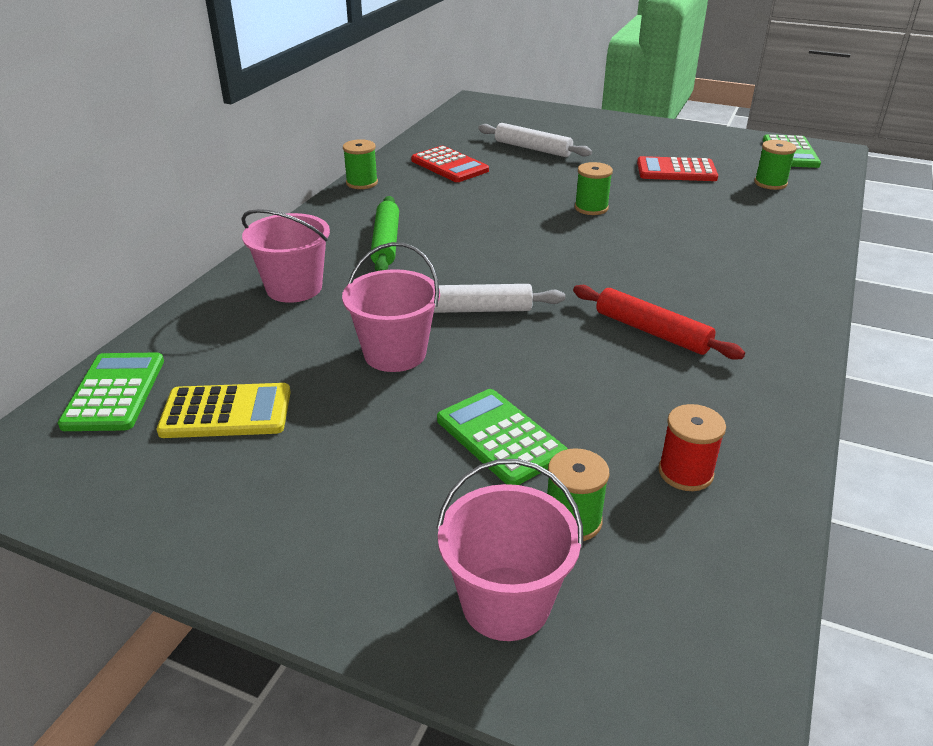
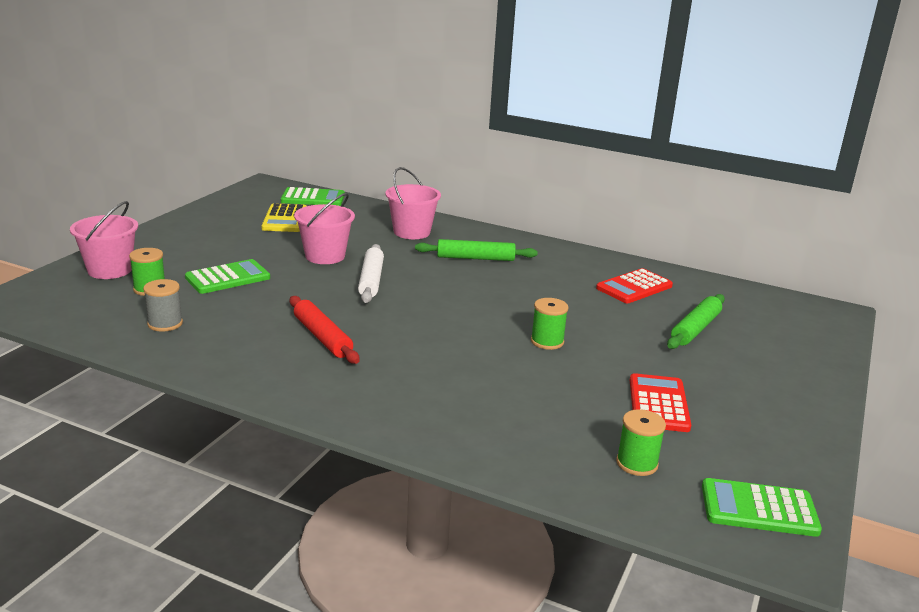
camera: 90 degrees right, 10 degrees down
green spool [343,139,378,189] -> none
white rolling pin [478,123,592,157] -> green rolling pin [667,294,725,349]
red rolling pin [573,285,745,360] -> red rolling pin turned 75 degrees counterclockwise [290,296,360,364]
red spool [658,404,726,491] -> grey spool [143,279,183,332]

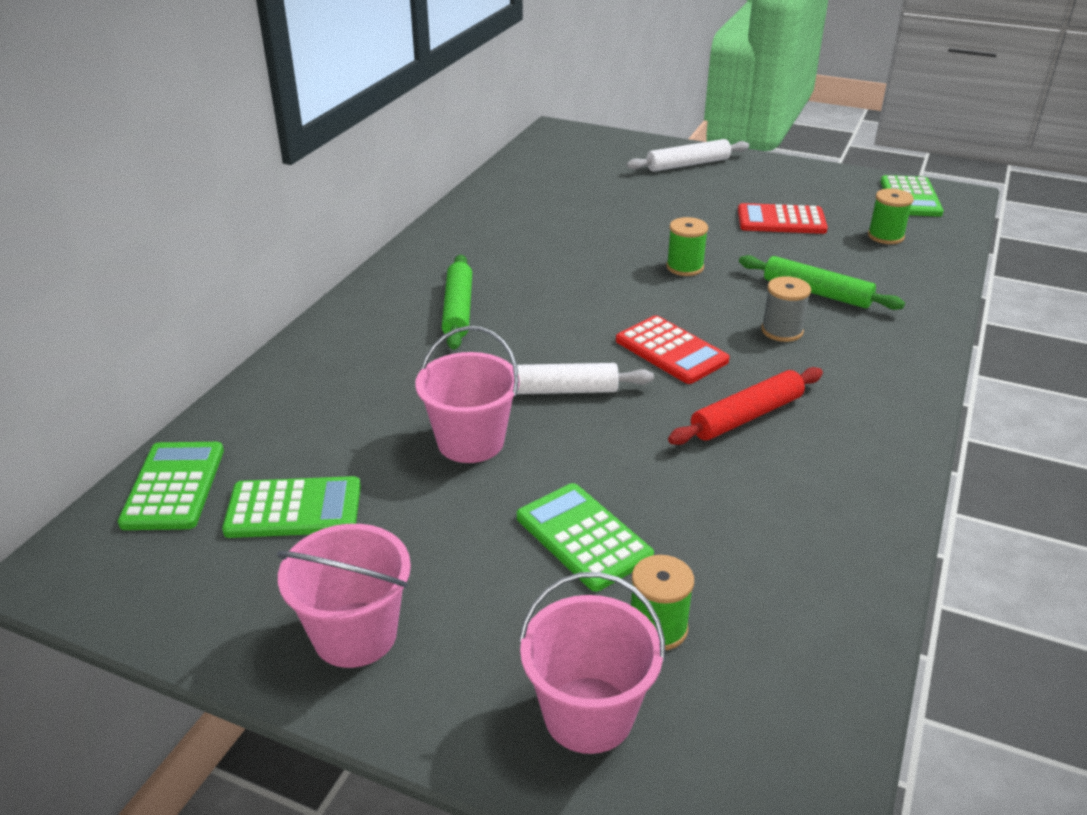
camera: 90 degrees left, 10 degrees up
grey spool [143,279,183,332] -> grey spool moved to [761,276,811,342]
yellow calculator [261,203,306,232] -> green calculator [222,476,361,538]
pink bucket [385,167,441,239] -> pink bucket moved to [277,524,411,668]
red calculator [596,268,673,303] -> red calculator moved to [616,315,730,384]
green rolling pin [667,294,725,349] -> green rolling pin moved to [739,255,905,310]
none -> white rolling pin [627,139,749,172]

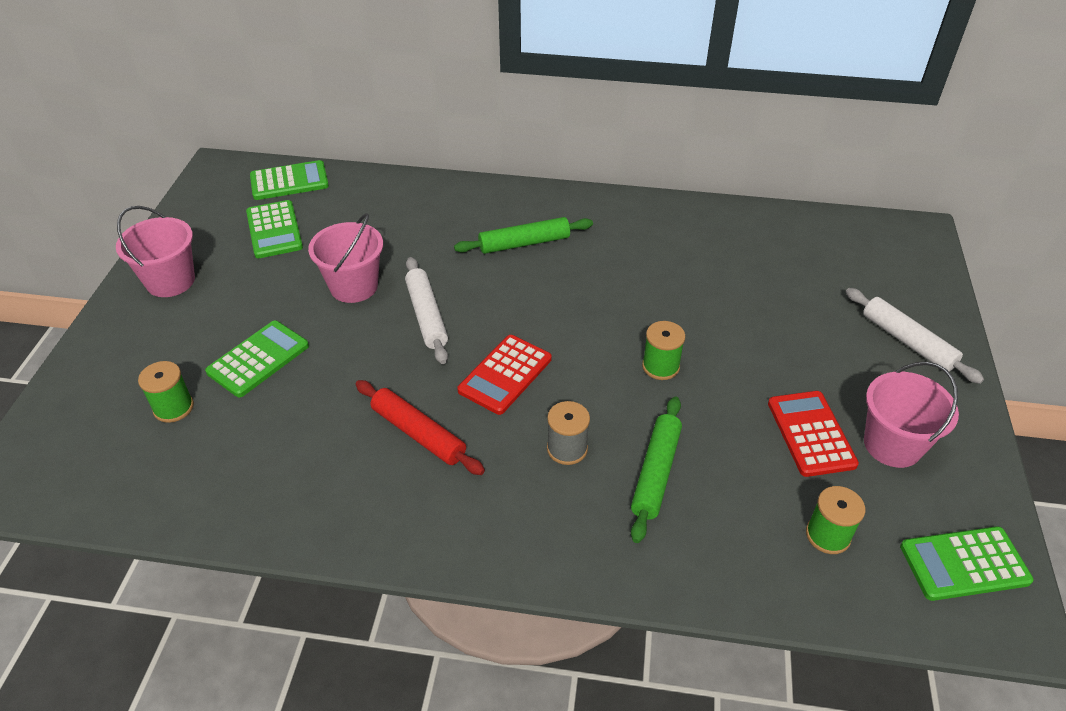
camera: 75 degrees right, 10 degrees up
pink bucket [519,572,665,754] -> pink bucket moved to [864,362,959,468]

